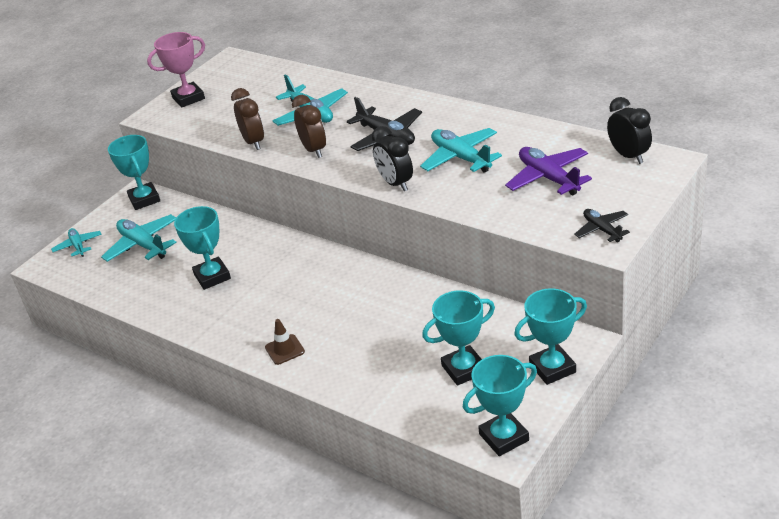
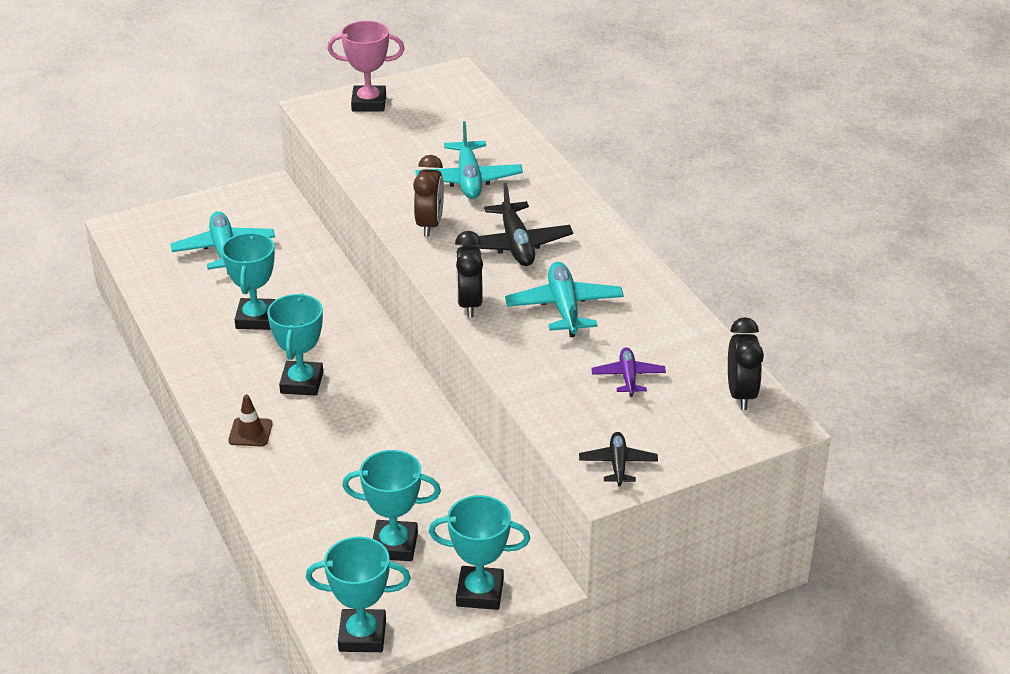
camera: 25 degrees right, 0 degrees up
turquoise plane [51,228,102,257] -> none
turquoise trophy [108,135,160,210] -> turquoise trophy moved to [267,293,323,396]
brown clock [231,88,264,150] -> none
purple plane [505,147,592,196] -> purple plane [591,347,666,397], size x0.60

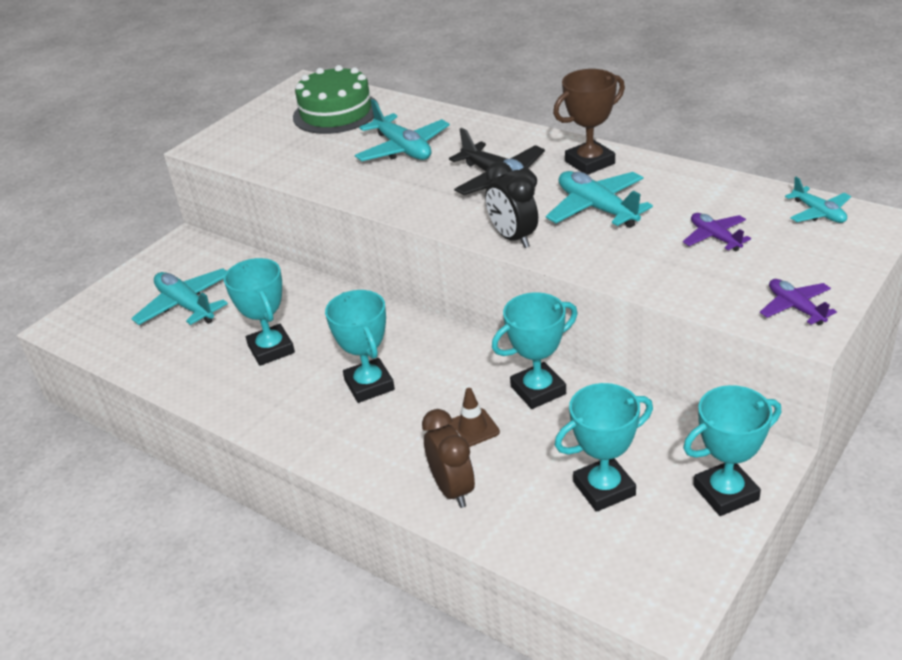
camera: 25 degrees left, 0 degrees up
brown traffic cone [228,395,273,446] -> brown traffic cone moved to [448,388,500,447]
turquoise trophy [306,537,411,652] -> turquoise trophy moved to [492,292,578,409]
pink trophy [327,21,405,111] -> none
brown clock [413,155,444,237] -> brown clock moved to [422,409,475,508]
black plane [579,432,658,486] -> purple plane [760,279,837,325]
black clock [728,317,764,410] -> turquoise plane [785,177,851,223]
none -> green cake [293,65,379,134]
none -> brown trophy [553,69,625,175]

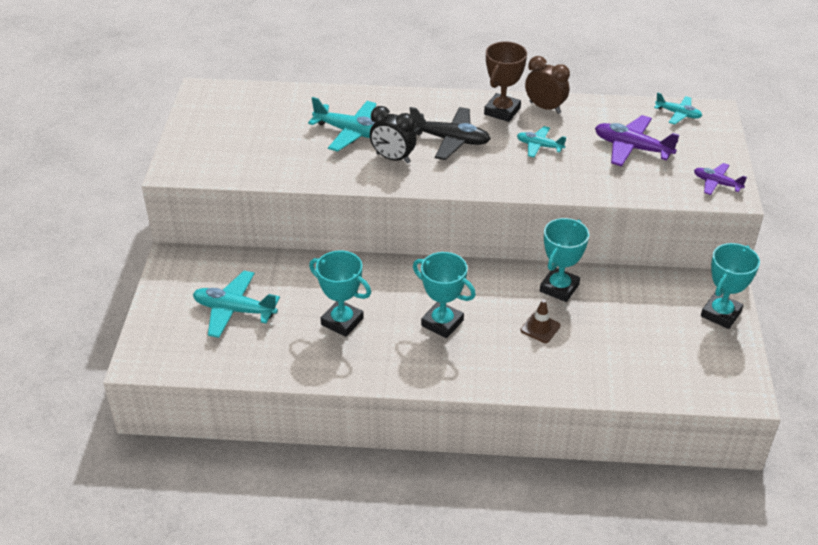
camera: 35 degrees left, 5 degrees up
green cake [293,65,379,134] -> none
brown clock [422,409,475,508] -> brown clock moved to [525,56,570,114]
black clock [485,161,538,248] -> black clock moved to [370,106,417,164]
turquoise plane [546,171,653,228] -> turquoise plane [517,126,566,157], size x0.60
turquoise trophy [555,383,653,512] -> none
purple plane [683,213,751,251] -> purple plane [595,115,679,167], size x1.68

